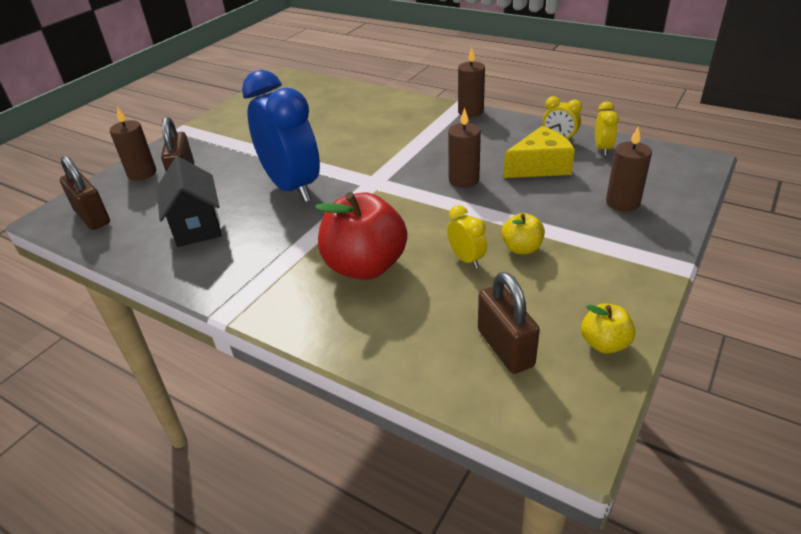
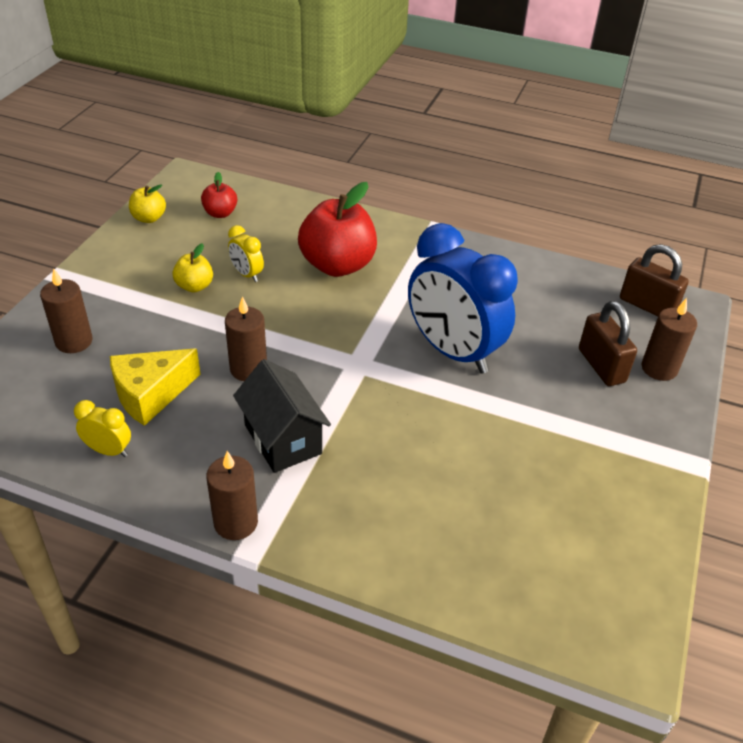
camera: 165 degrees right, 5 degrees up
black house [157,156,222,247] -> black house moved to [233,359,331,473]
brown padlock [478,272,540,374] -> red apple [201,172,237,218]
yellow clock [595,101,619,155] -> none

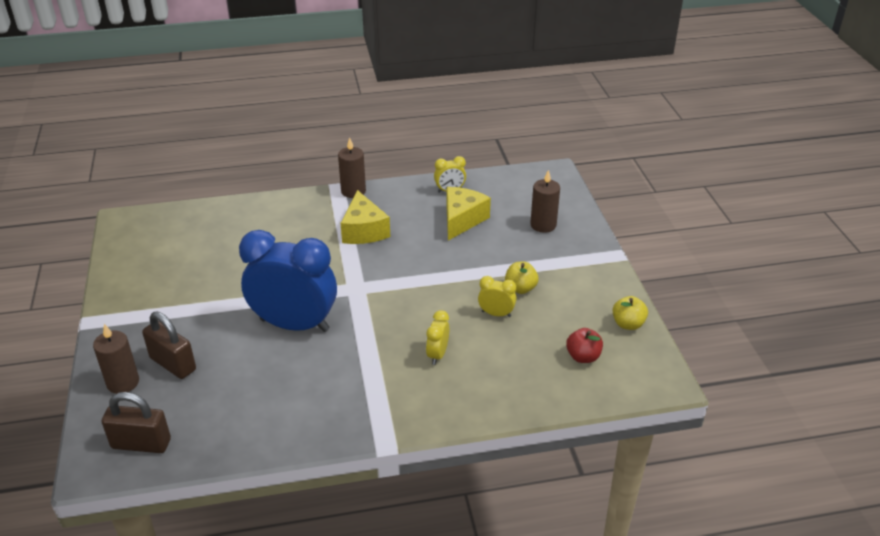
camera: 150 degrees right, 5 degrees down
brown candle [225,296,267,381] -> none
black house [233,359,331,473] -> yellow cheese [341,190,390,244]
red apple [298,182,377,277] -> yellow clock [426,310,449,365]

